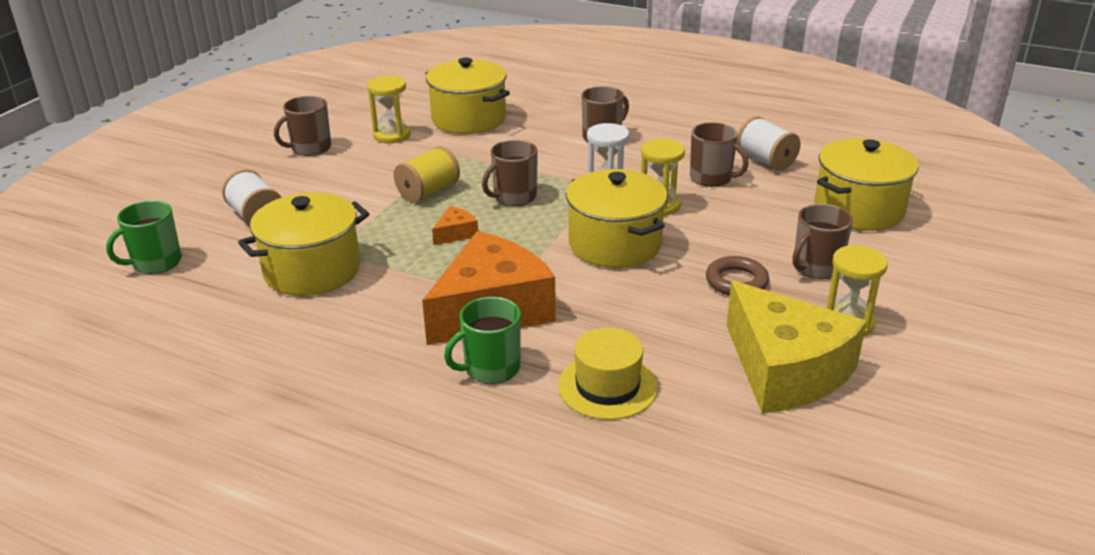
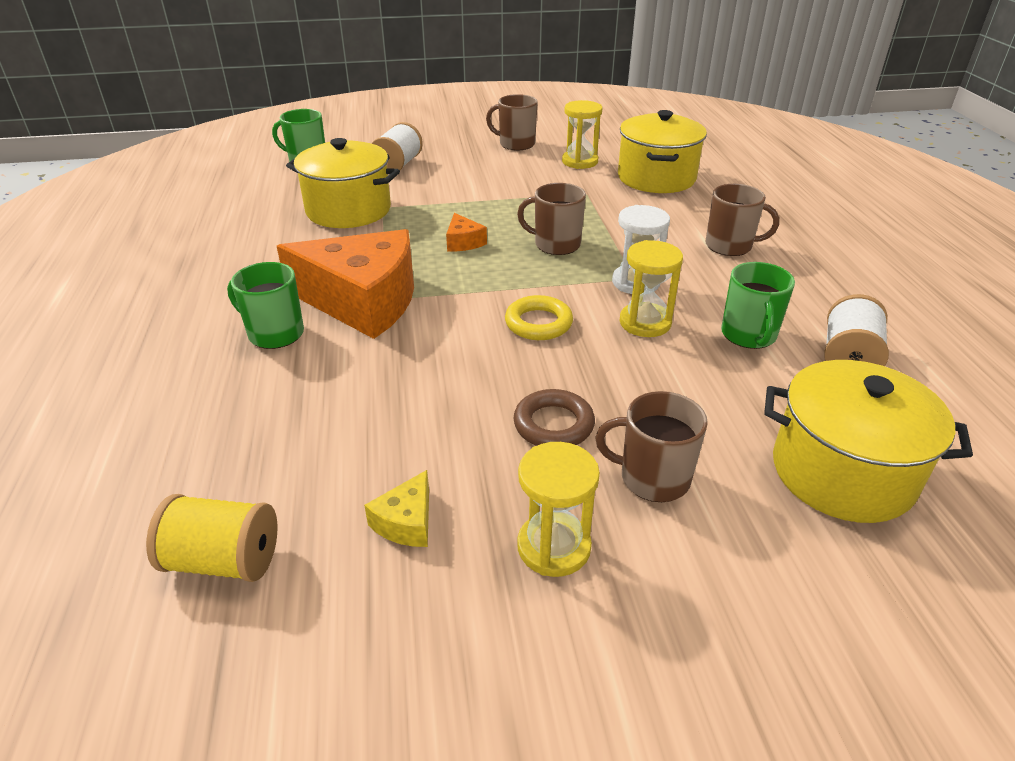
camera: 55 degrees right, 5 degrees up
yellow spool [394,146,460,203] -> yellow spool moved to [146,494,277,582]
orange cheese [432,206,478,245] -> orange cheese turned 60 degrees clockwise [446,213,487,251]
yellow hat [558,328,658,420] -> none
yellow pot [566,169,668,268] -> yellow ring [505,295,573,340]
brown mug [690,122,749,187] -> green mug [721,262,795,349]
yellow cheese [726,281,867,414] -> yellow cheese [364,470,429,547], size x0.40

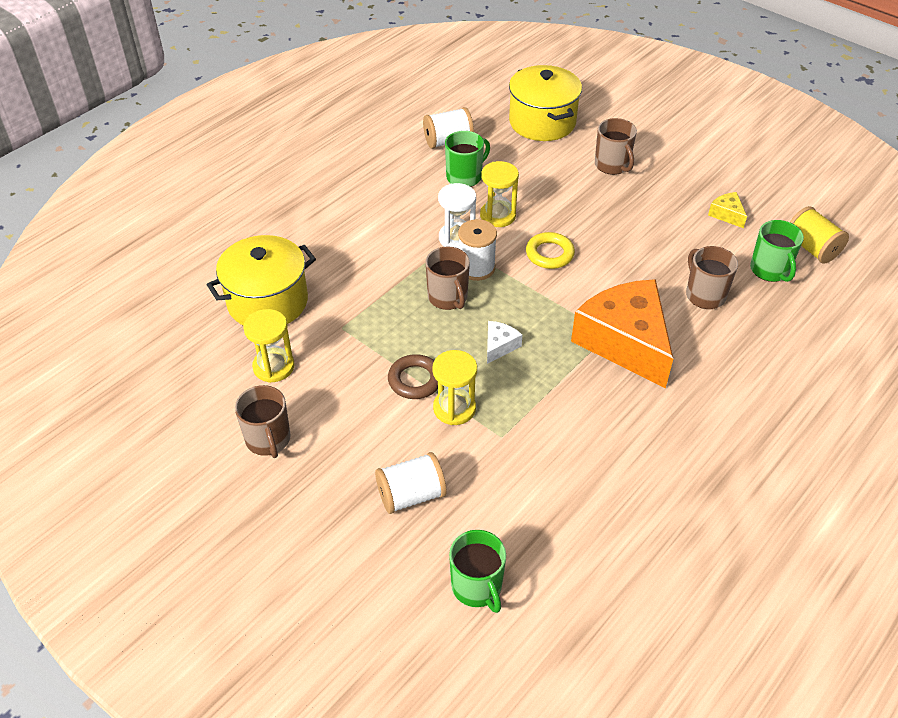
camera: 130 degrees left, 10 degrees up
green mug [227,262,304,349] -> green mug moved to [750,220,804,282]
yellow pot [286,138,400,228] -> none
yellow cheese [364,470,429,547] -> yellow cheese turned 105 degrees counterclockwise [708,192,747,228]
orange cheese [446,213,487,251] -> white cheese [487,321,523,364]
brown ring [513,389,595,446] -> brown ring moved to [388,354,438,399]
yellow hourglass [517,442,600,577] -> yellow hourglass moved to [432,350,477,425]
brown mug [706,184,779,256] -> brown mug moved to [686,246,738,309]
none -> white spool [458,219,497,281]

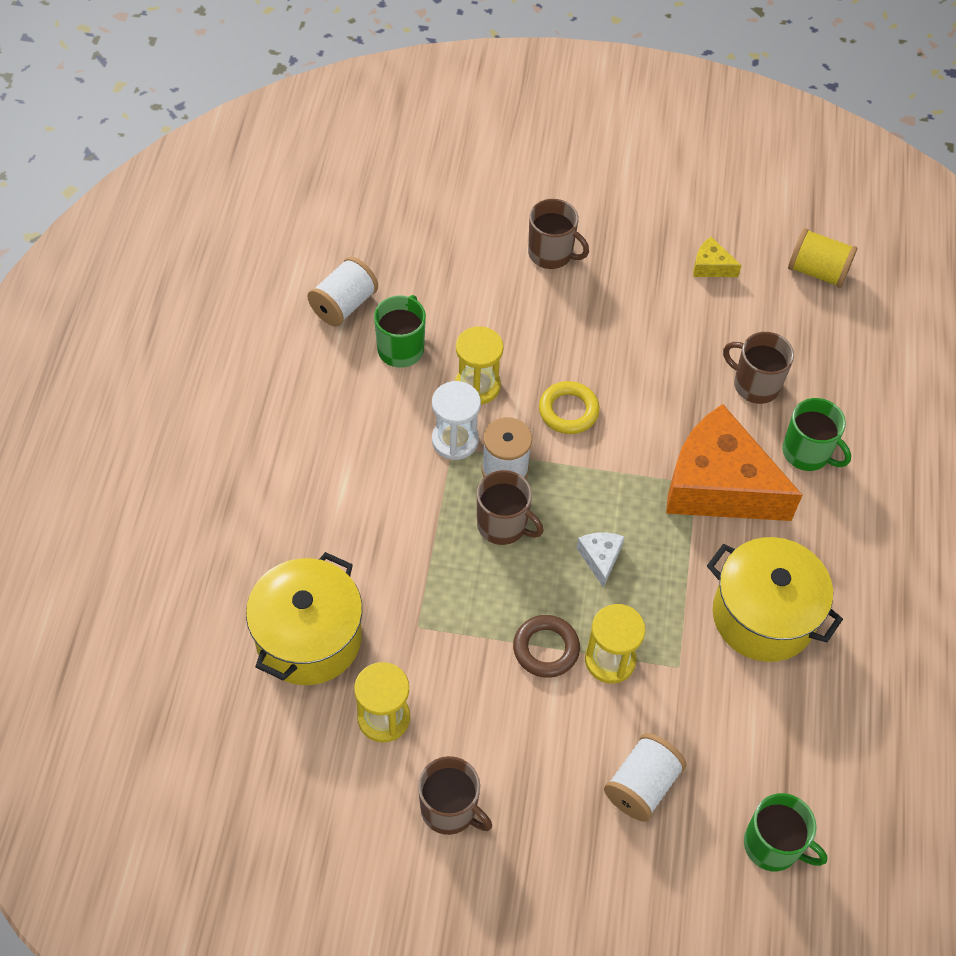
camera: 35 degrees left, 10 degrees up
yellow pot [509,65,582,141] -> yellow pot moved to [707,537,843,662]
green mug [750,220,804,282] -> green mug moved to [782,398,851,471]

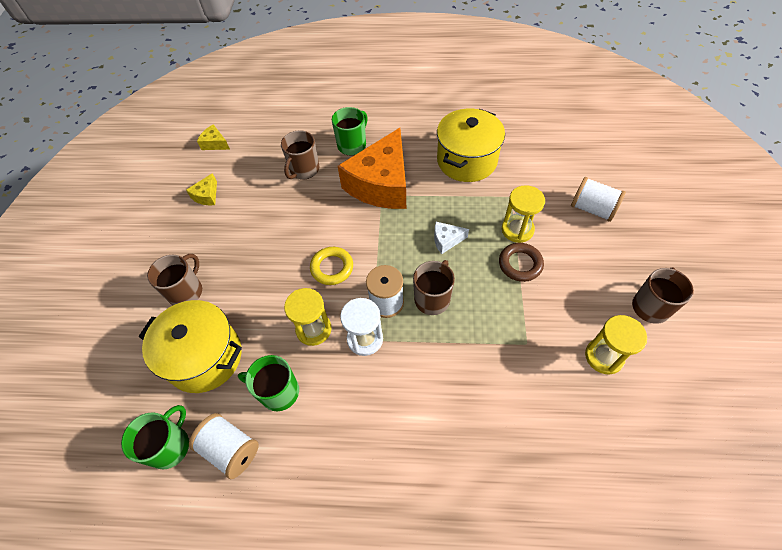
camera: 90 degrees left, 0 degrees up
yellow pot [246,552,362,685] -> yellow pot moved to [139,300,242,393]
green mug [744,793,828,871] -> green mug moved to [121,405,189,470]
yellow spool [788,228,857,288] -> yellow cheese [197,124,230,150]

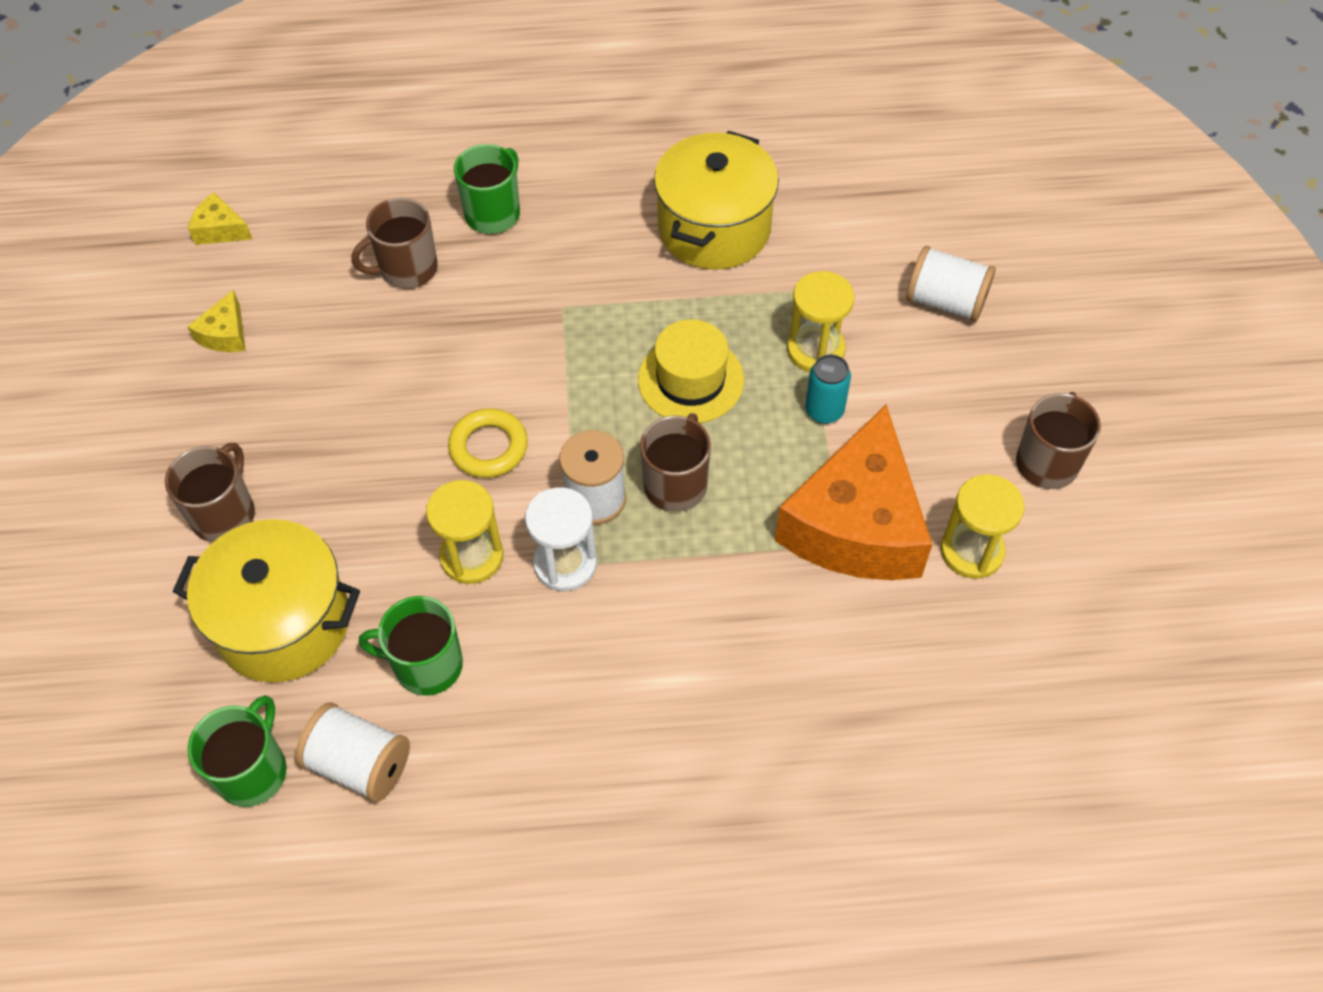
camera: 10 degrees left, 0 degrees up
brown mug [281,130,319,179] -> brown mug turned 45 degrees clockwise [352,198,438,289]
orange cheese [338,128,406,209] -> orange cheese moved to [775,404,932,580]
white cheese [434,222,469,254] -> yellow hat [638,319,744,423]
brown ring [499,243,544,282] -> turquoise can [805,354,851,424]

